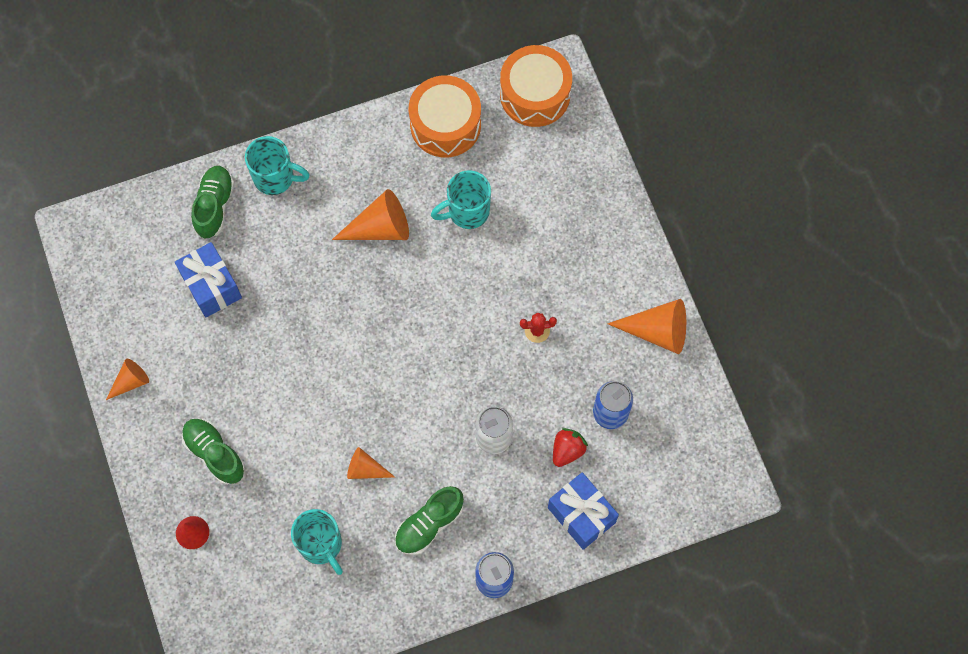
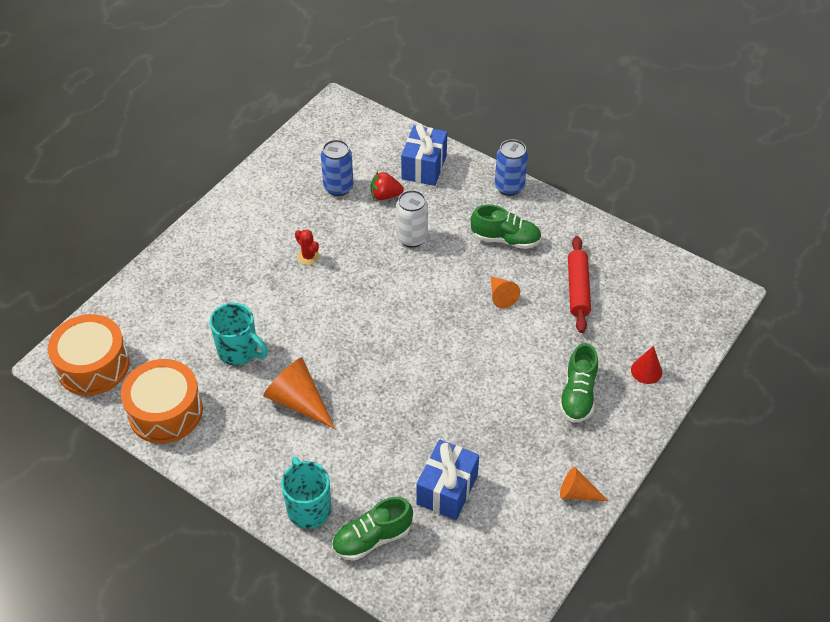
camera: 125 degrees left, 20 degrees down
turquoise mug [291,509,343,575] -> red rolling pin [568,236,591,333]
orange cone [607,299,686,354] -> none

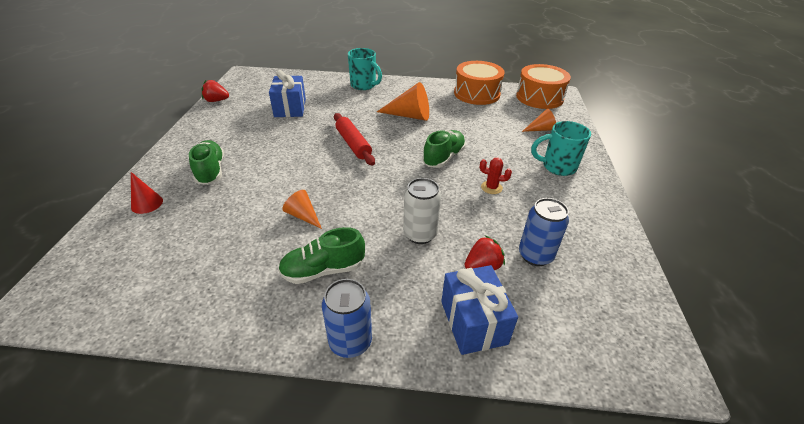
camera: 150 degrees right, 10 degrees down
turquoise mug [210,303,268,365] -> turquoise mug moved to [531,121,591,176]
green shoe [332,497,413,561] -> green shoe moved to [422,130,466,168]
orange cone [560,467,609,502] -> orange cone moved to [522,109,556,132]
red rolling pin [568,236,591,333] -> red rolling pin moved to [334,113,375,166]
none -> red strawberry [202,80,229,102]

